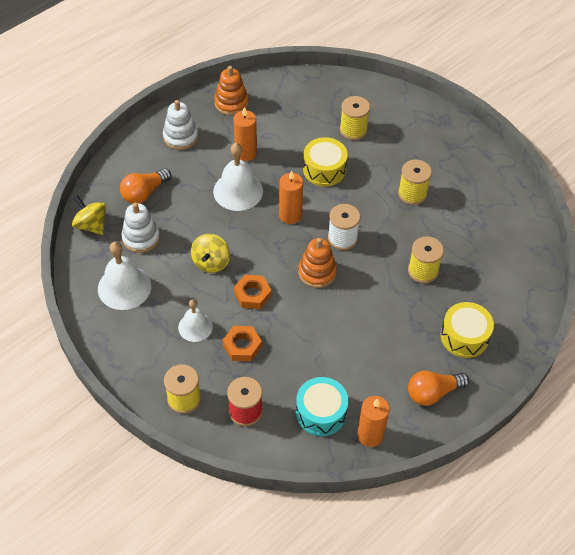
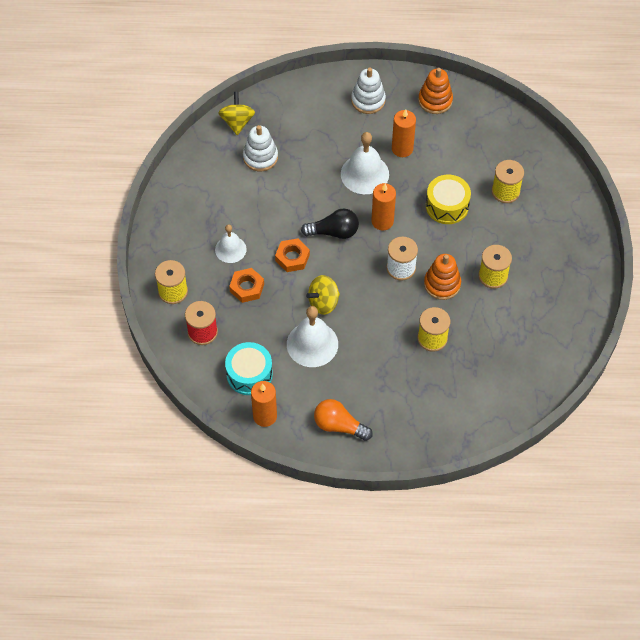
camera: 45 degrees right, 5 degrees up
white bell [98,241,151,310] -> white bell moved to [287,306,338,367]
orange light bulb [120,168,171,204] -> none
yellow spinning top [191,234,230,273] -> yellow spinning top moved to [306,275,340,315]
orange stacking toy [298,238,337,288] -> orange stacking toy moved to [424,254,461,300]
yellow drum [441,302,494,358] -> none
none -> black light bulb [301,209,359,239]

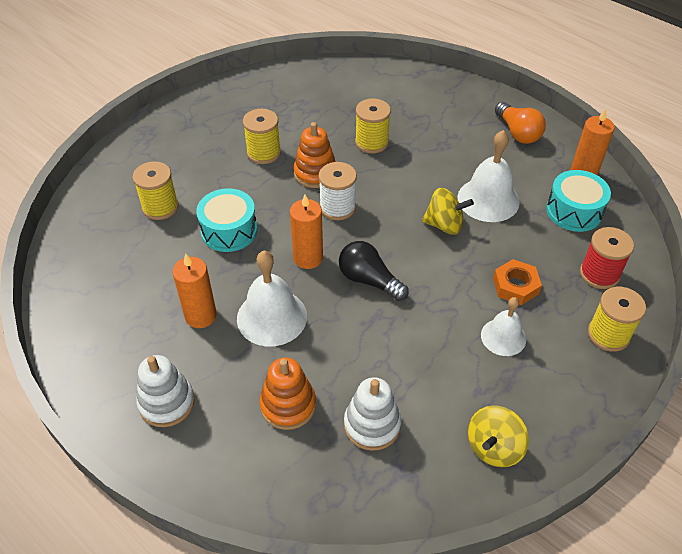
camera: 140 degrees left, 10 degrees down
yellow spinning top [218,92,255,135] -> yellow spinning top moved to [468,405,529,467]
orange nut [275,238,310,272] -> none
orange stacking toy [418,68,453,114] -> orange stacking toy moved to [260,357,316,430]
yellow drum [426,175,471,224] -> turquoise drum [196,188,257,252]

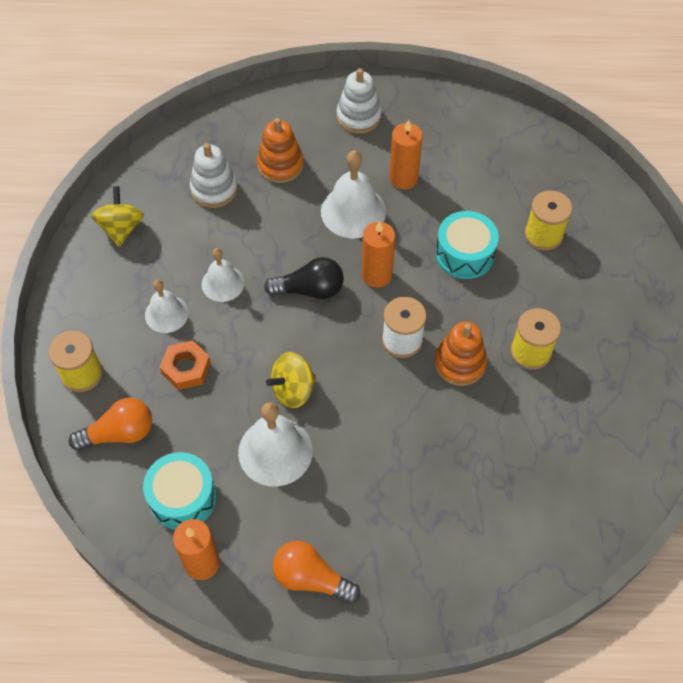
camera: 140 degrees right, 10 degrees up
yellow spool [355,98,391,153] -> none
red spool [580,227,634,289] -> orange light bulb [69,398,152,451]
none -> white bell [202,248,244,302]

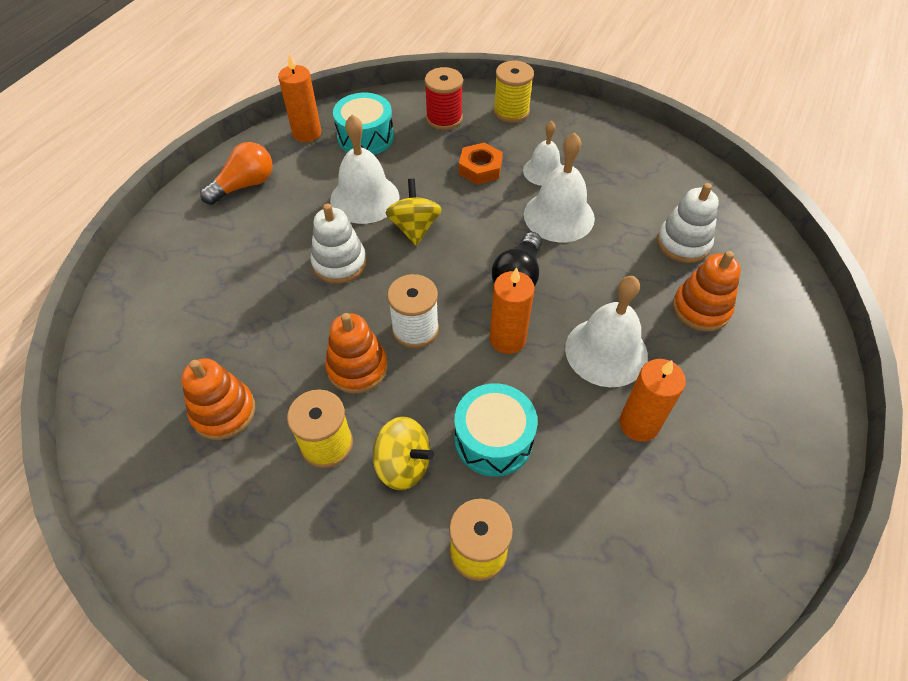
camera: 115 degrees right, 5 degrees down
orange light bulb [69,398,152,451] -> red spool [425,67,463,130]
yellow spinning top [91,186,144,247] -> yellow spinning top moved to [373,417,434,490]
white bell [202,248,244,302] -> white bell [524,132,595,242], size x1.59
white stacking toy [337,68,382,134] -> white stacking toy moved to [310,204,367,284]
none -> orange stacking toy [181,358,255,440]

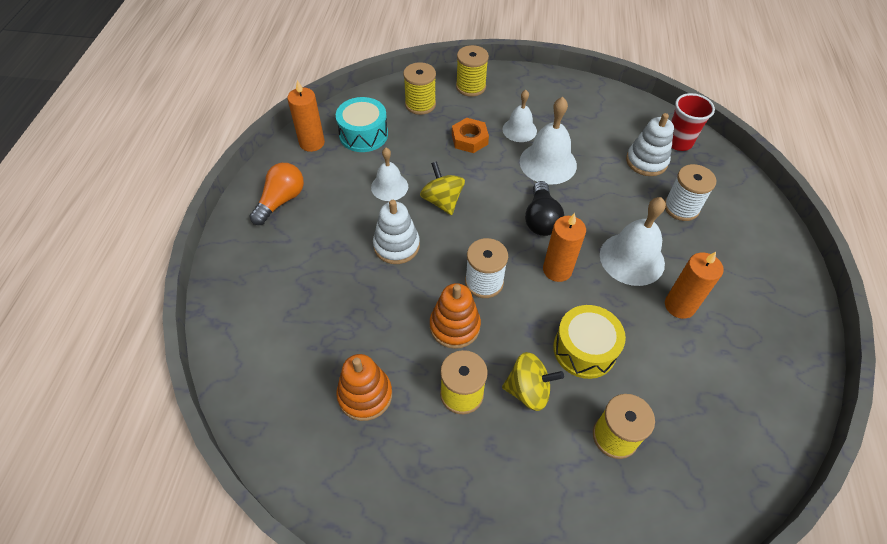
camera: 20 degrees left, 0 degrees up
white bell [330,115,399,224] -> white bell [371,148,408,201], size x0.63
red spool [425,67,463,130] -> yellow spool [403,62,436,115]
turquoise drum [455,383,538,476] -> yellow drum [553,305,626,379]
orange stacking toy [673,251,741,332] -> white spool [665,164,716,221]
none -> red cup [671,93,715,151]

